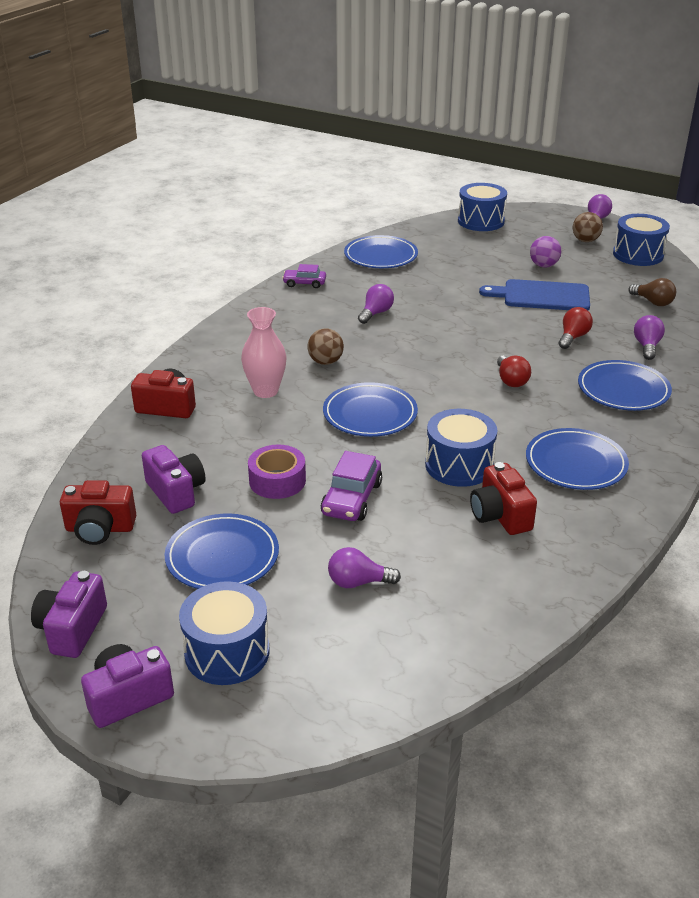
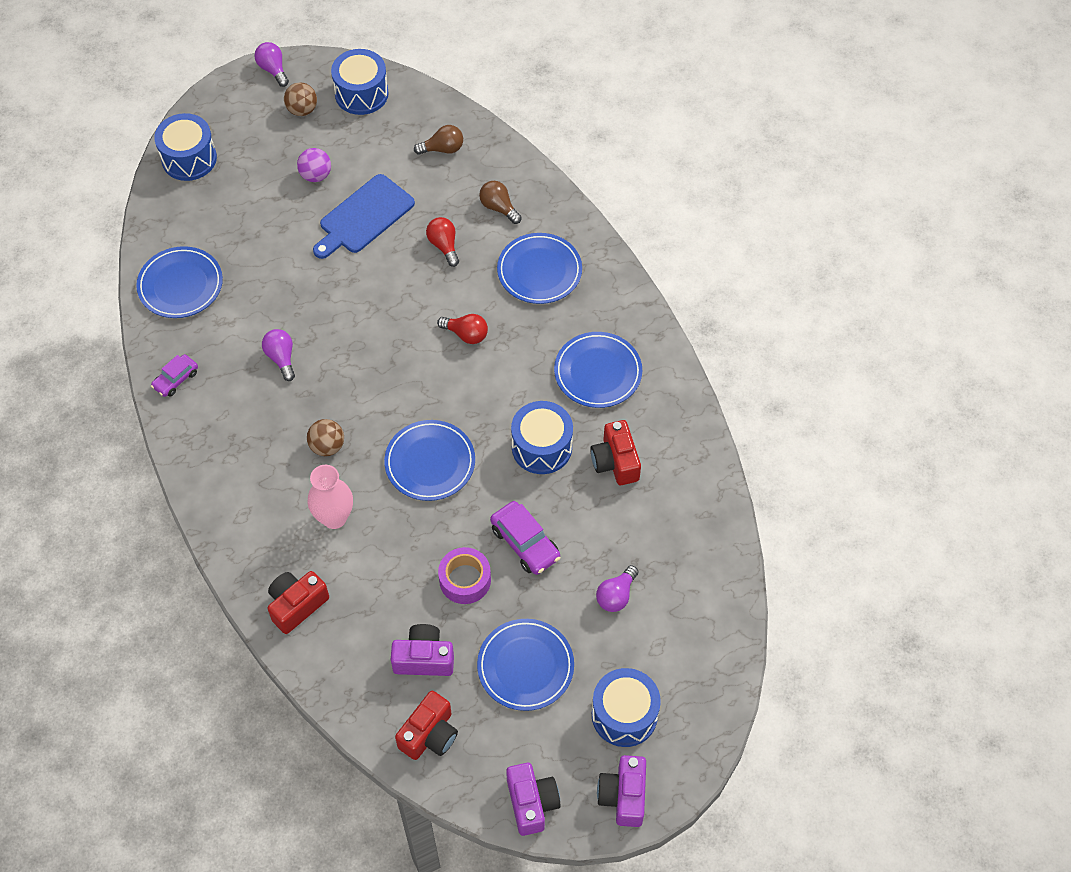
camera: 55 degrees left, 25 degrees up
purple camera [31,571,107,658] -> purple camera turned 150 degrees counterclockwise [506,763,561,836]
red camera [470,462,537,535] -> red camera turned 60 degrees clockwise [590,420,641,485]
purple light bulb [634,315,665,360] -> brown light bulb [479,181,522,224]

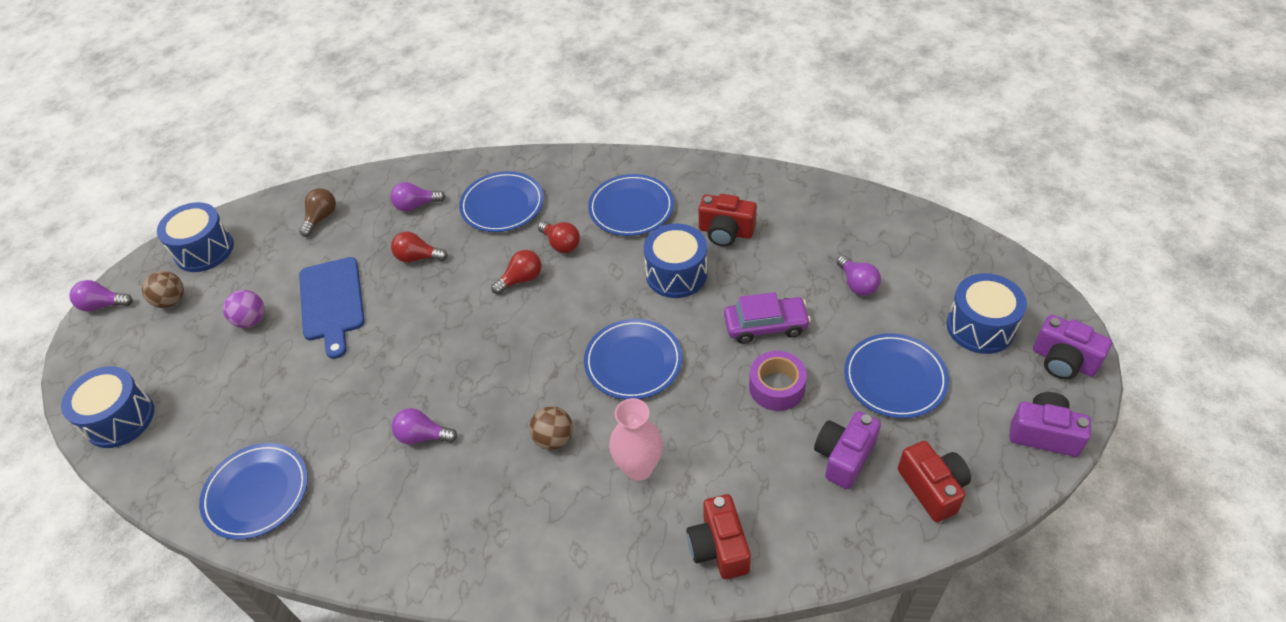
camera: 55 degrees left, 10 degrees down
purple car [151,354,198,397] -> none
brown light bulb [479,181,522,224] -> purple light bulb [391,182,446,212]
none -> red light bulb [538,221,580,253]

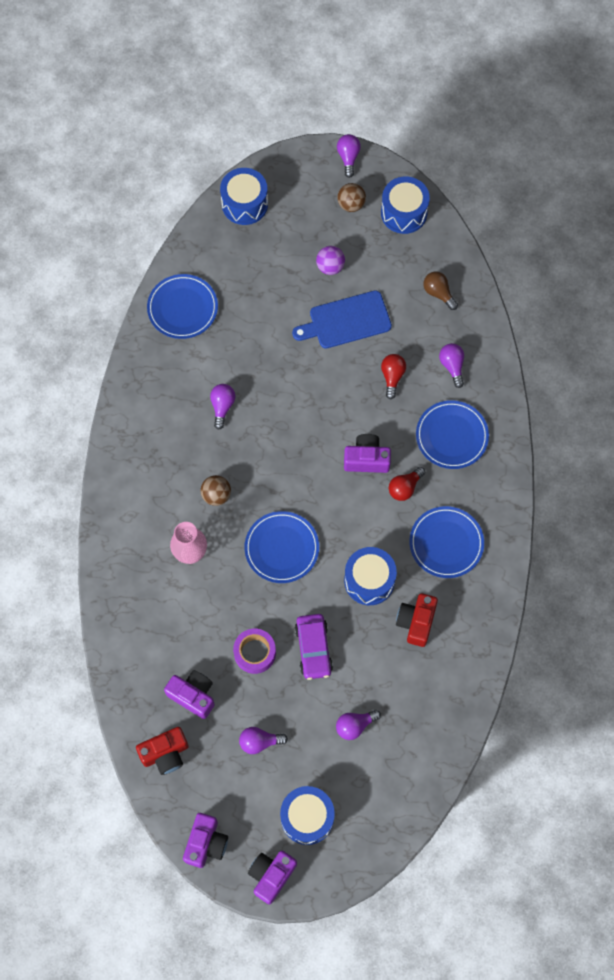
camera: 85 degrees right, 20 degrees up
brown light bulb [299,188,336,237] -> brown light bulb turned 150 degrees counterclockwise [423,271,458,310]
red light bulb [491,250,541,294] -> purple camera [344,434,391,473]
red camera [687,494,751,579] -> none
blue plate [844,333,949,418] -> purple light bulb [239,727,288,754]

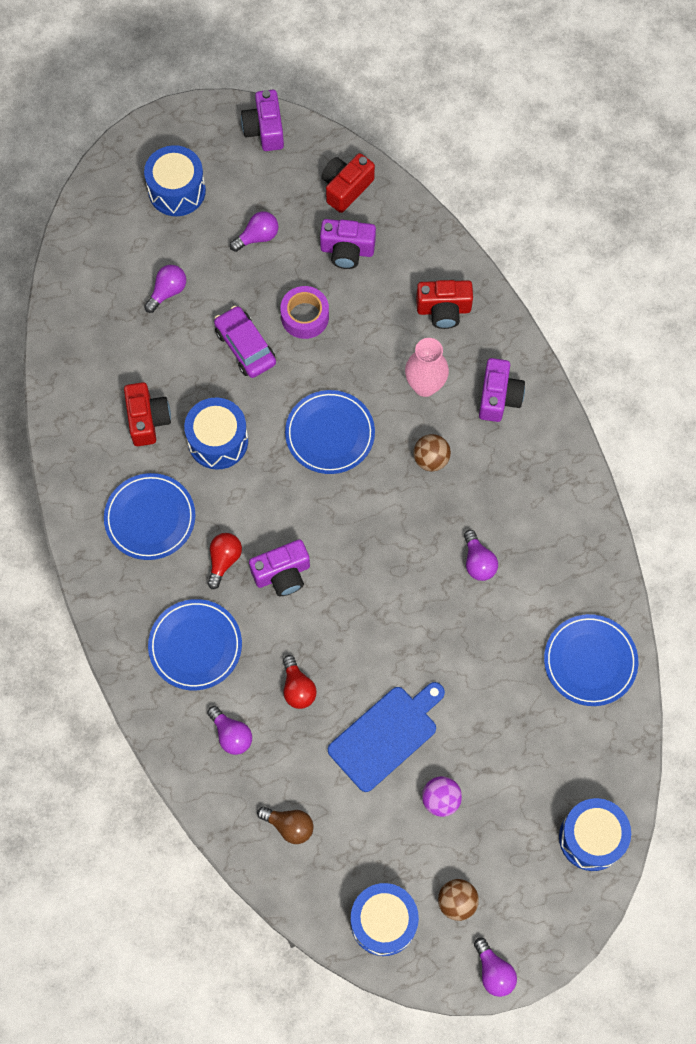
camera: 155 degrees right, 0 degrees up
purple camera [248,851,297,905] -> purple camera moved to [479,358,525,422]
none -> red camera [416,280,473,329]

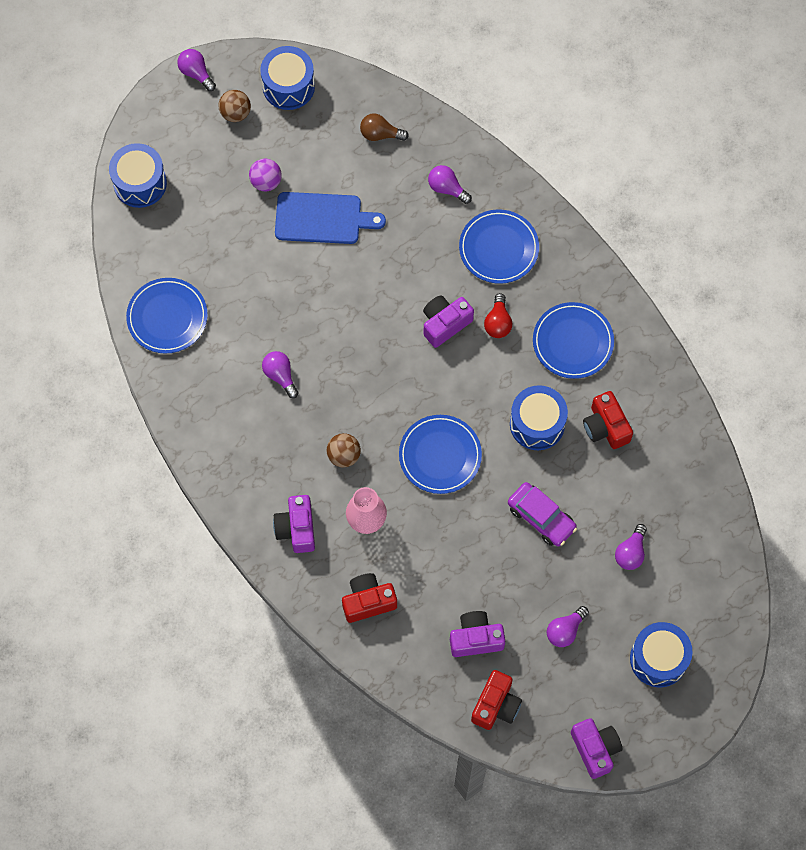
camera: 165 degrees right, 0 degrees up
purple tape [280,286,329,339] -> none
red light bulb [283,655,316,709] -> none
blue cutting board [328,682,445,792] -> blue cutting board turned 120 degrees counterclockwise [275,192,386,244]

